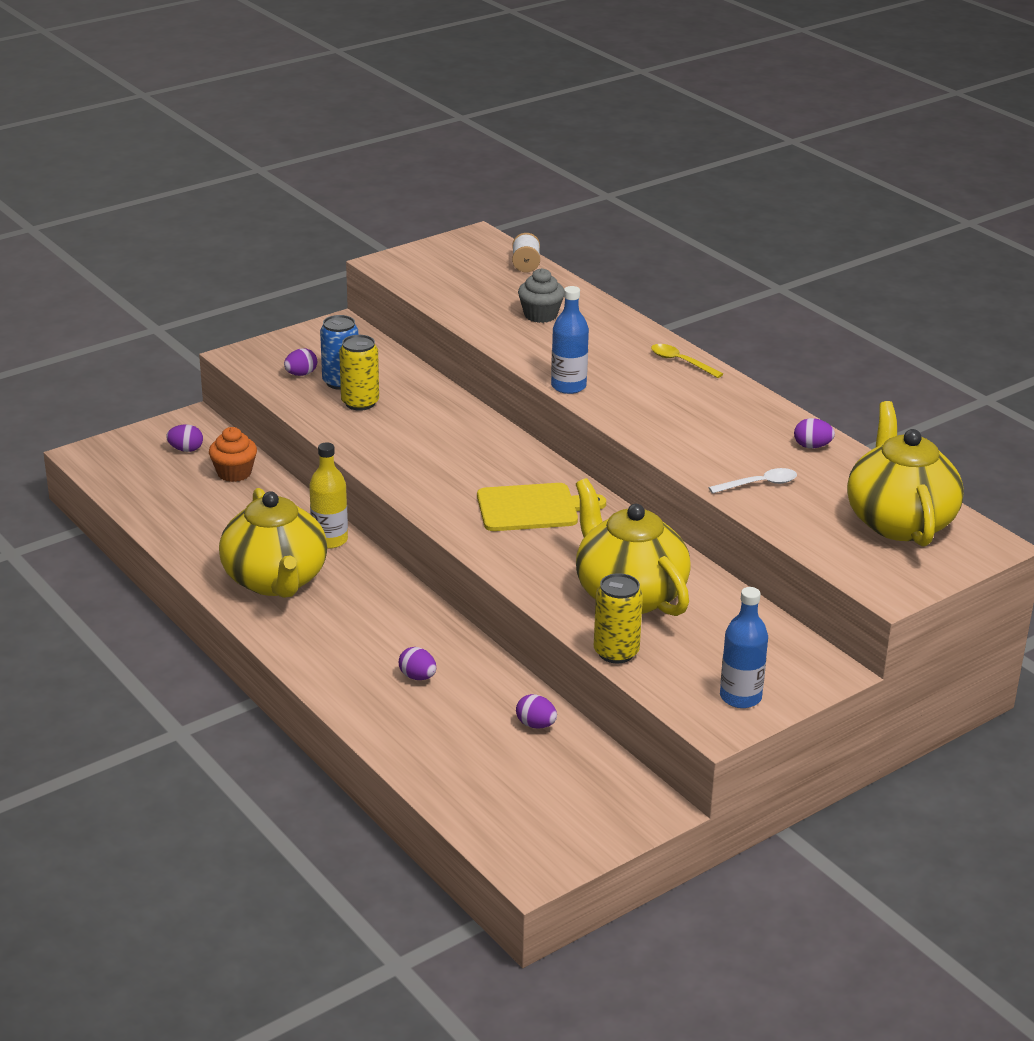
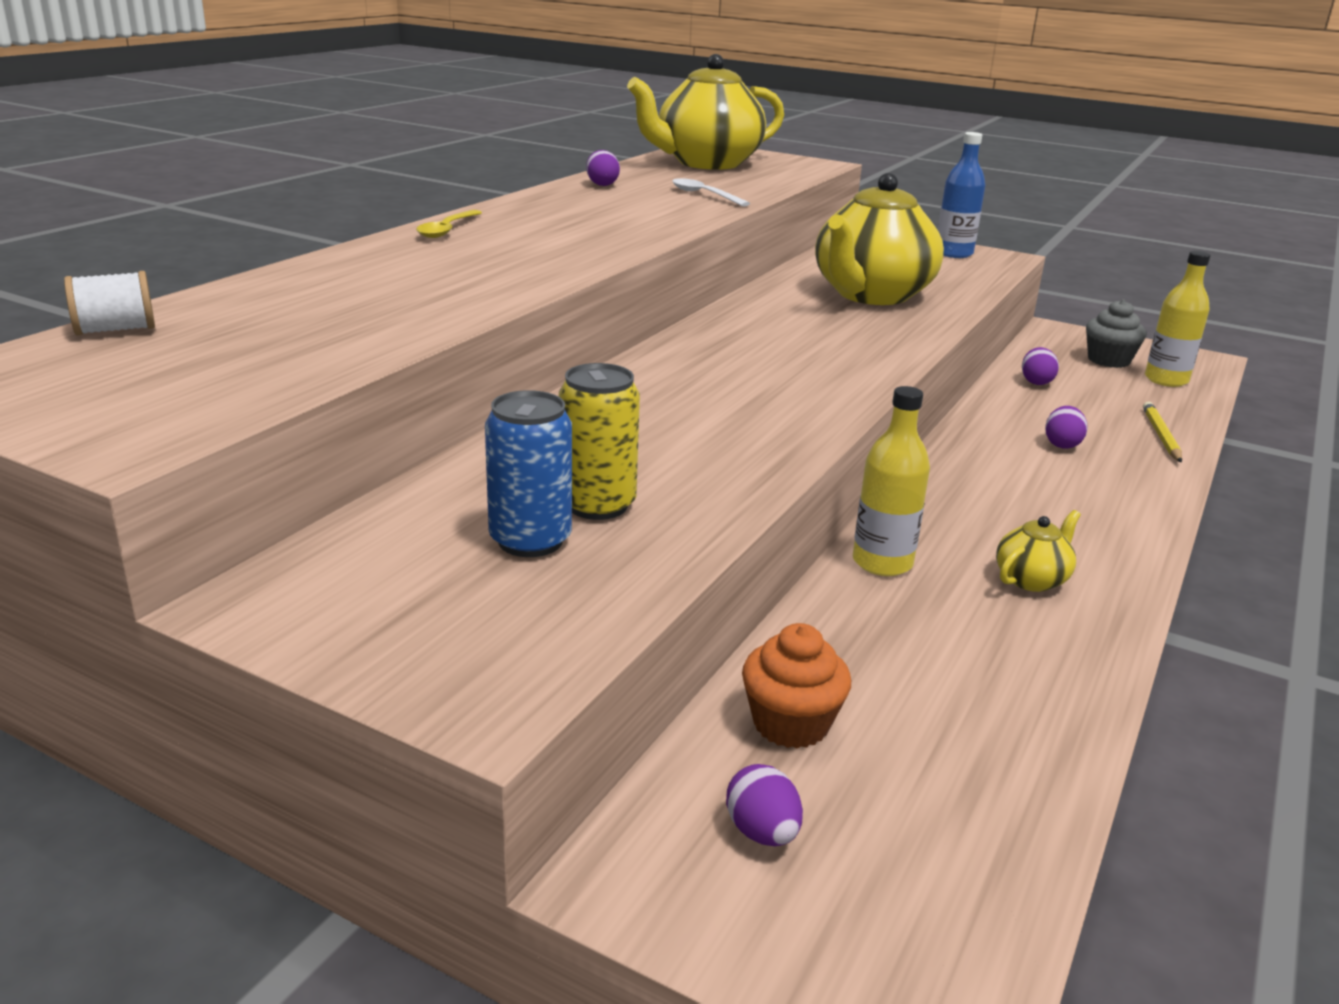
camera: 115 degrees left, 5 degrees down
yellow teapot [219,488,327,598] -> yellow teapot [996,510,1081,592], size x0.43
purple egg [284,348,317,376] -> none
yellow cutting board [477,483,606,531] -> none
grey cupcake [518,268,564,323] -> grey cupcake moved to [1086,299,1146,368]
blue bottle [551,286,589,394] -> none
yellow can [594,573,643,663] -> none
none -> yellow pencil [1143,402,1182,463]
none -> yellow bottle [1145,251,1210,387]

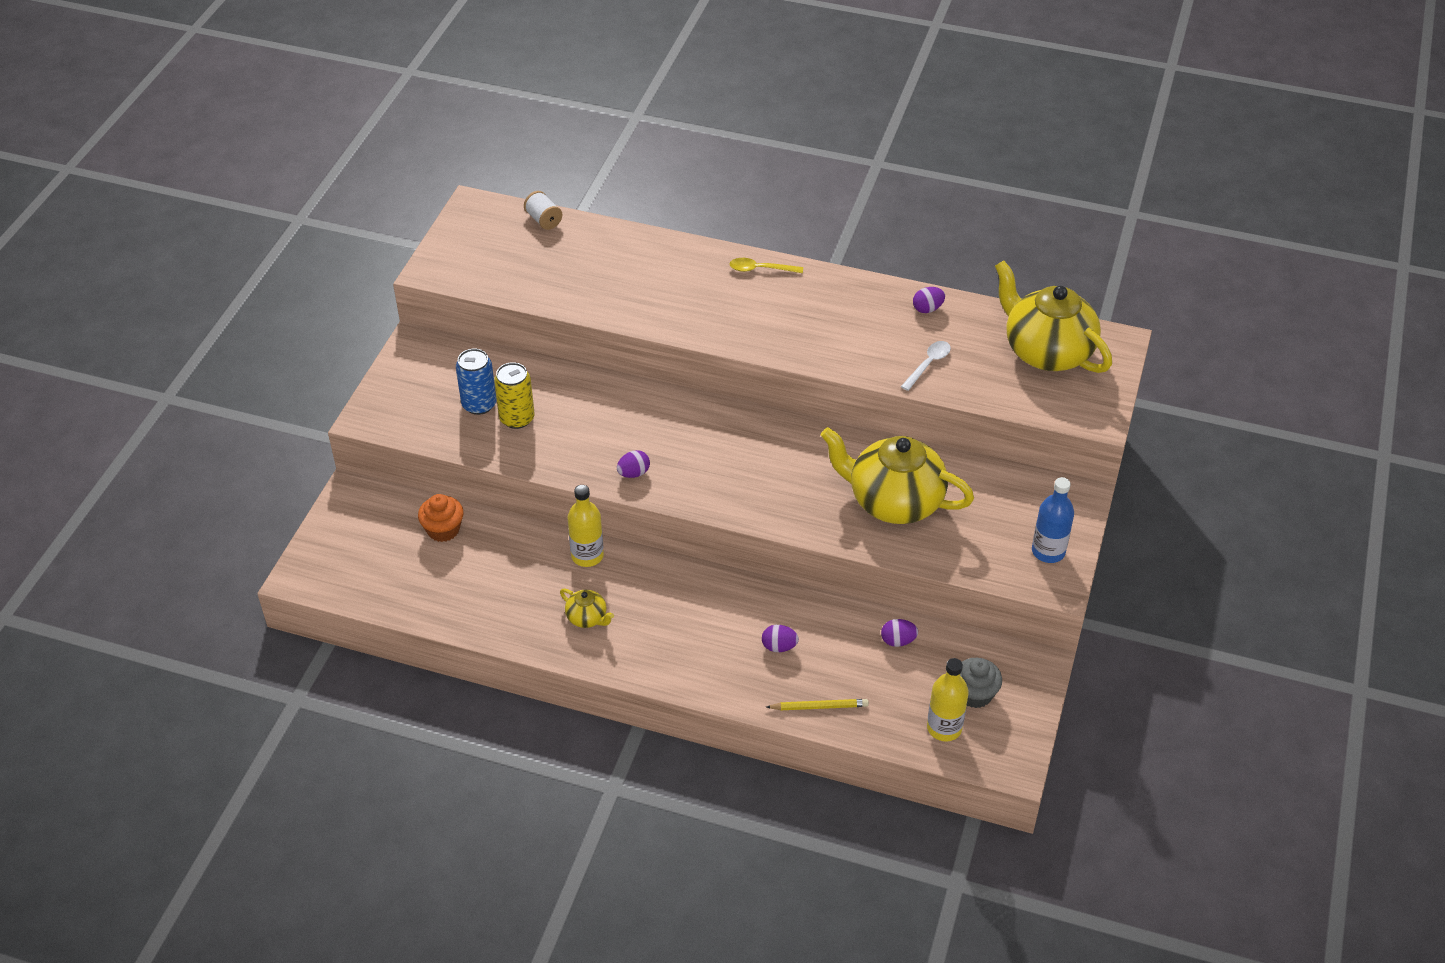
camera: 80 degrees right, 20 degrees up
purple egg [726,764,803,846] -> purple egg moved to [617,450,650,478]

